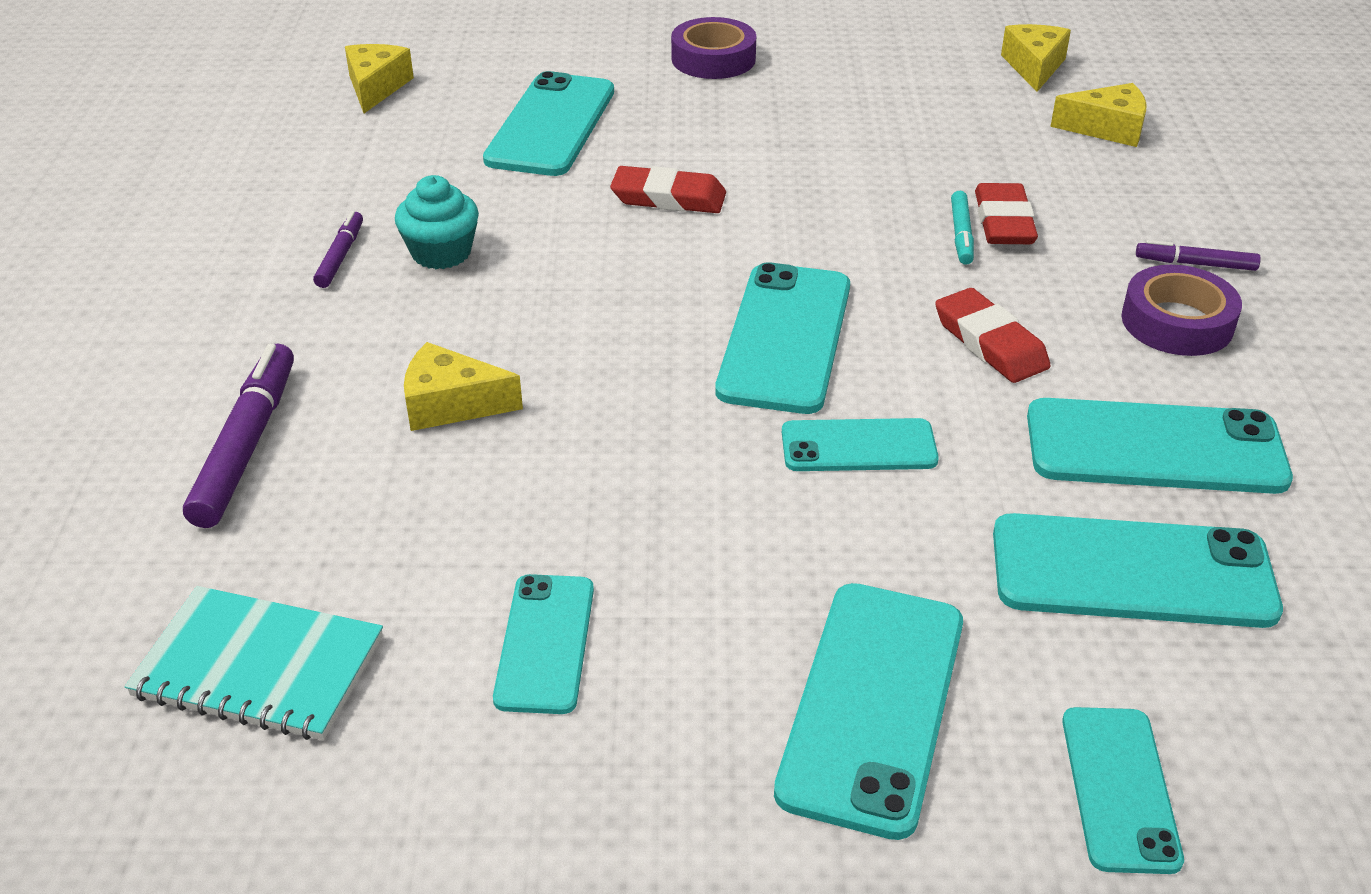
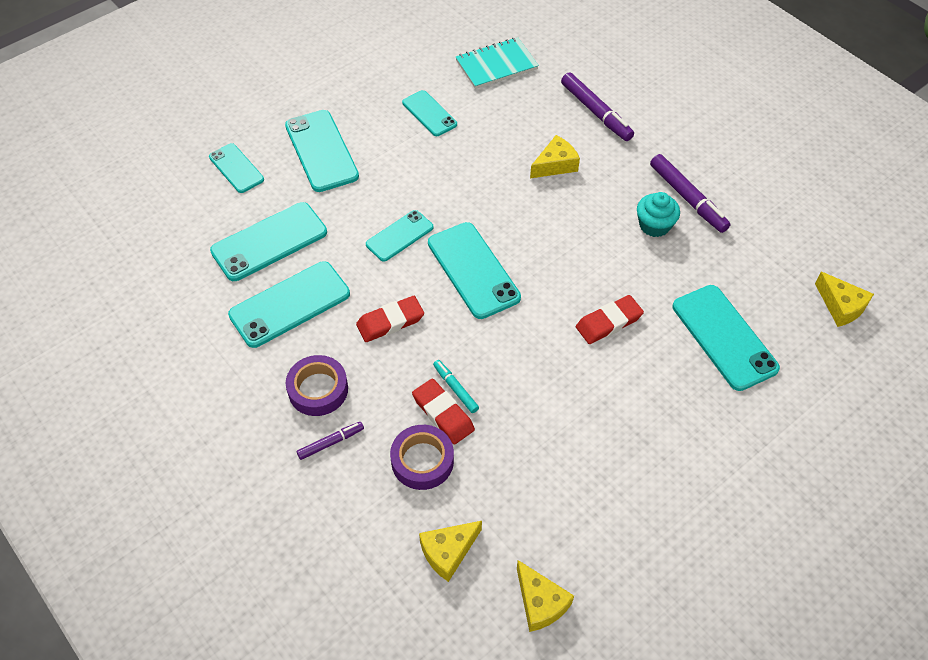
camera: 140 degrees right, 15 degrees up
purple marker [313,211,363,288] -> purple marker [650,154,730,233], size x1.81
purple tape [671,17,756,79] -> purple tape moved to [390,425,454,490]
red eraser [935,288,1051,383] -> red eraser turned 45 degrees counterclockwise [356,296,424,342]

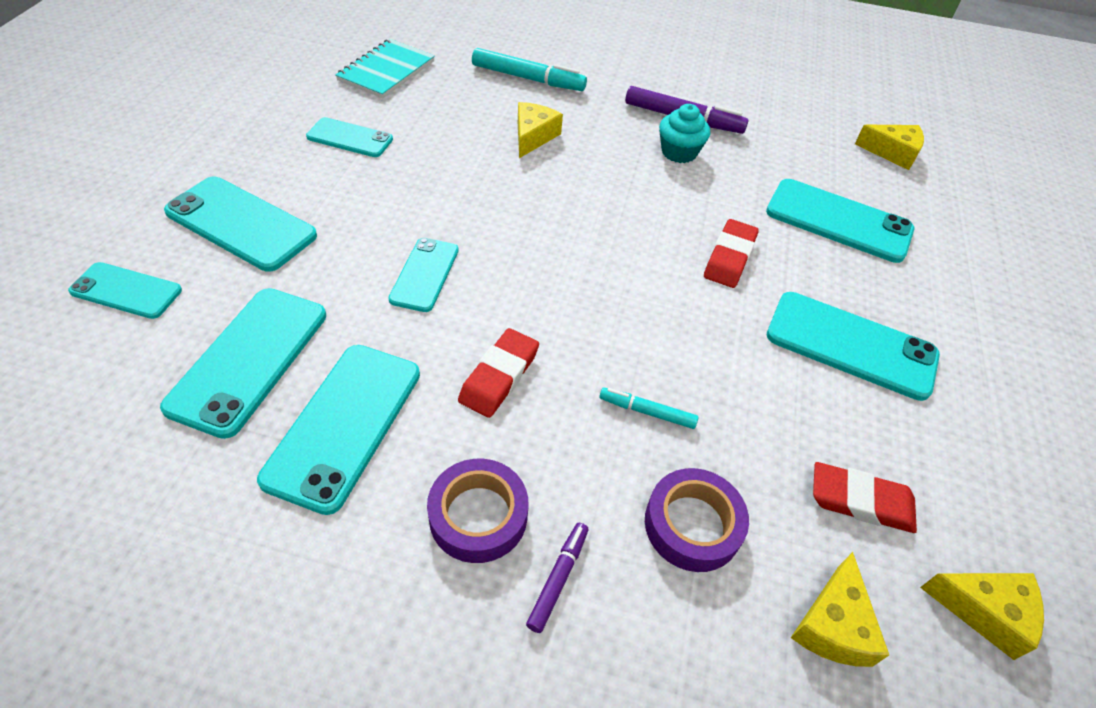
camera: 40 degrees left, 5 degrees down
red eraser [412,378,475,445] -> red eraser moved to [813,462,917,533]
turquoise phone [428,222,521,319] -> turquoise phone moved to [767,292,940,401]
purple marker [561,72,634,141] -> turquoise marker [472,48,587,91]

